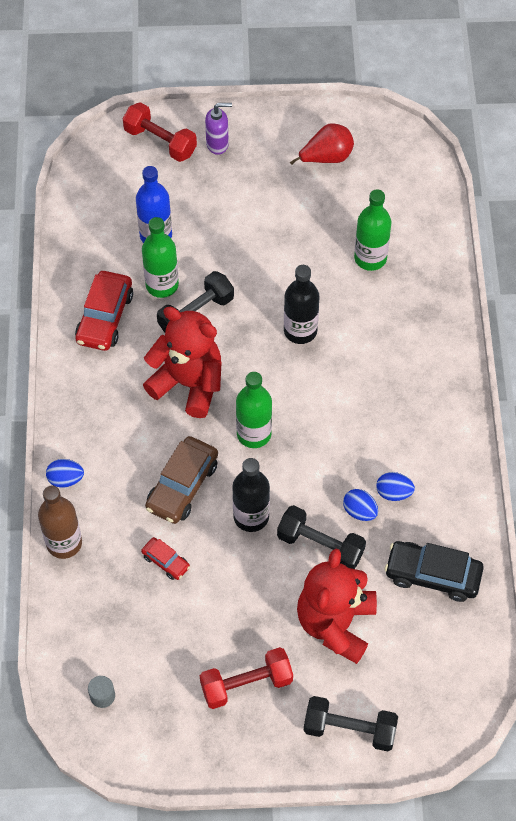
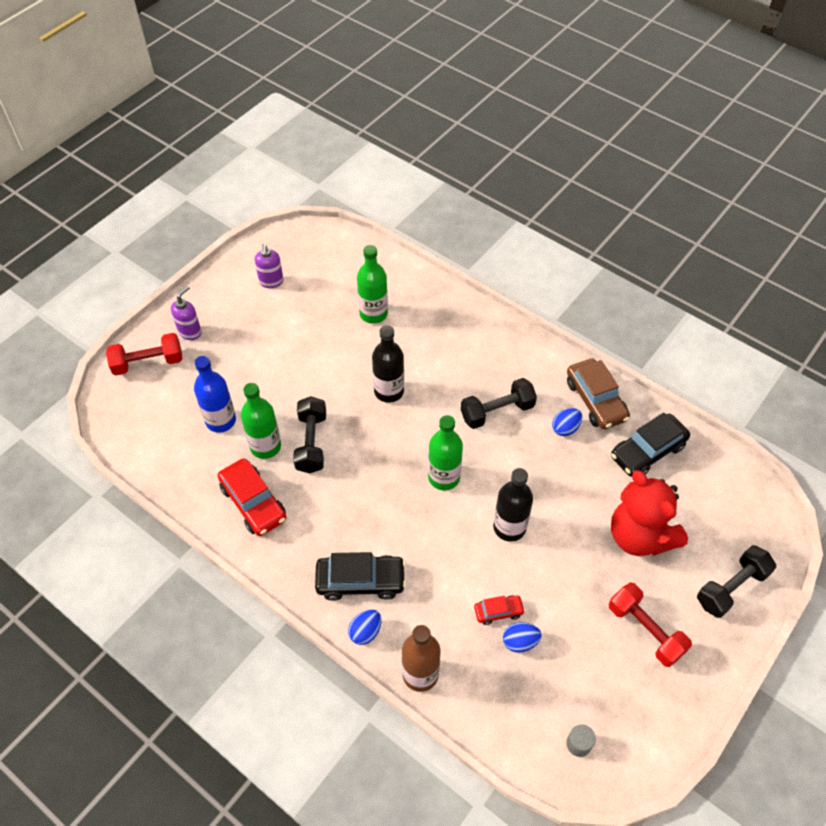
camera: 50 degrees left, 5 degrees down
red teddy bear [143,307,222,418] -> none
brown car [145,436,218,524] -> brown car moved to [567,358,630,429]
red dumbbell [200,647,293,709] -> red dumbbell turned 60 degrees counterclockwise [609,583,692,667]
black dumbbell [277,505,366,569] -> black dumbbell moved to [461,378,537,429]
red pear [290,123,354,165] -> purple soap dispenser [255,244,283,288]
blue egg [343,489,378,521] -> blue egg moved to [503,623,542,652]
none -> black car [315,552,406,601]

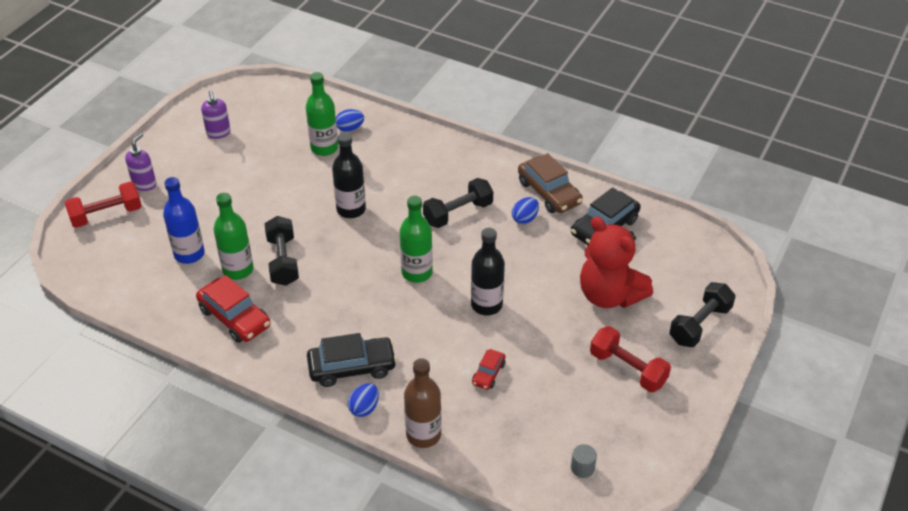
camera: 10 degrees left, 10 degrees down
red car [474,595,525,625] -> red car turned 135 degrees clockwise [472,349,506,390]
blue egg [503,623,542,652] -> blue egg moved to [336,109,364,132]

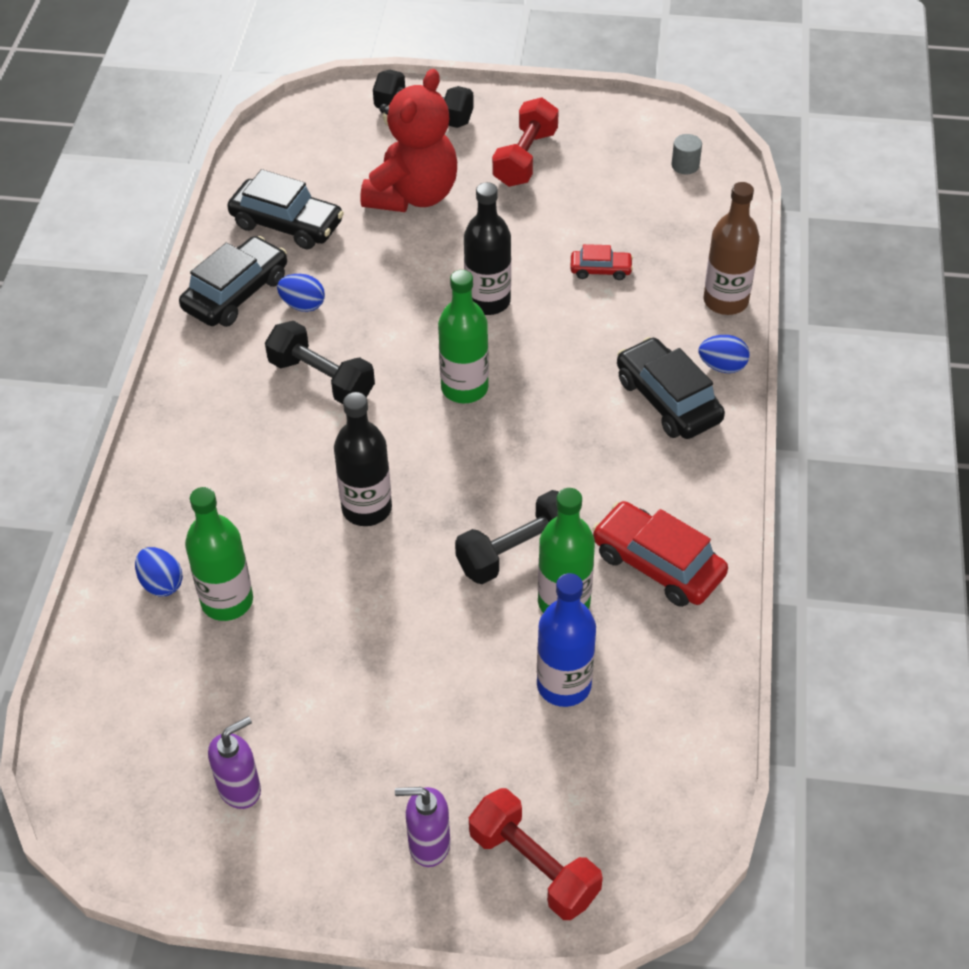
camera: 110 degrees left, 5 degrees up
red car [196,275,271,343] -> red car turned 75 degrees counterclockwise [592,501,728,607]
brown car [518,153,583,213] -> black car [179,236,287,327]

